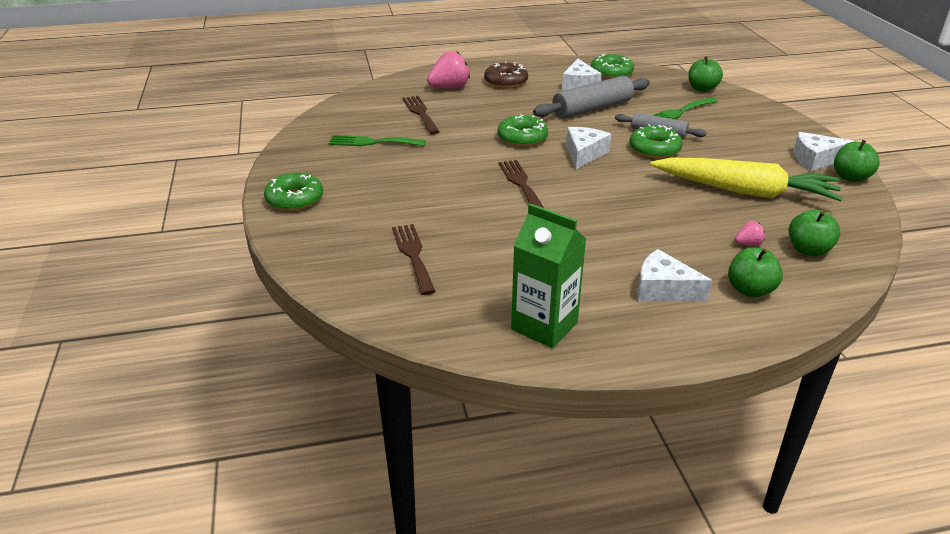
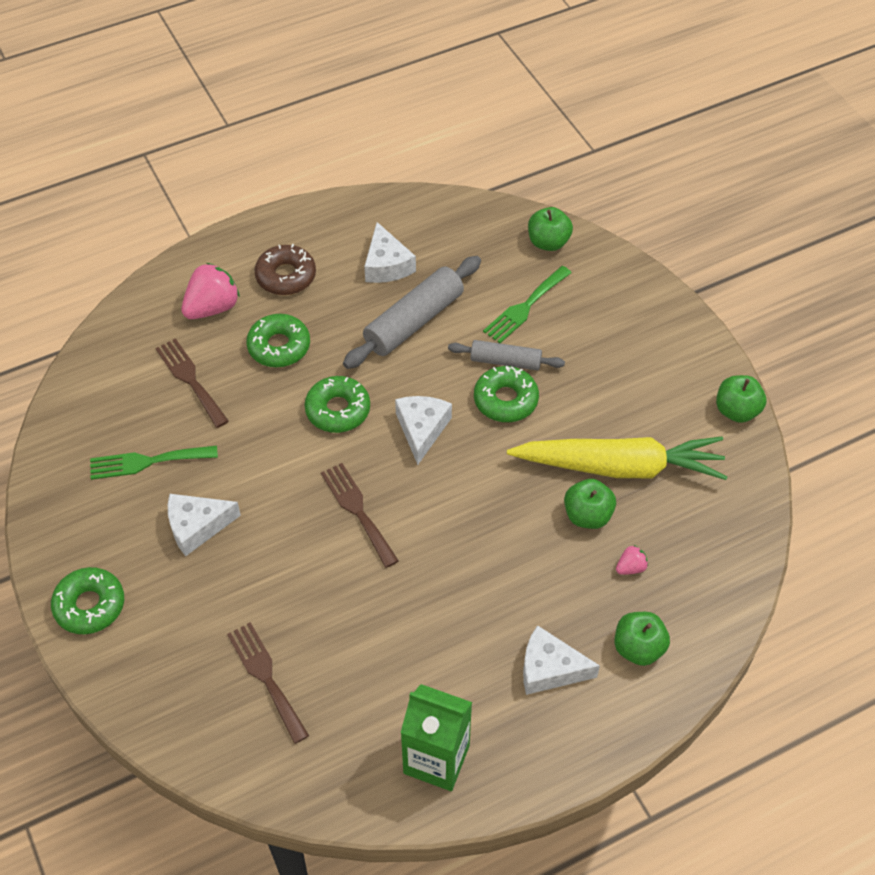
camera: 15 degrees left, 20 degrees up
green donut [591,54,634,79] -> green donut moved to [246,314,310,368]
green apple [789,210,840,257] -> green apple moved to [564,479,616,529]
white cheese [794,132,855,171] -> white cheese moved to [168,494,241,556]

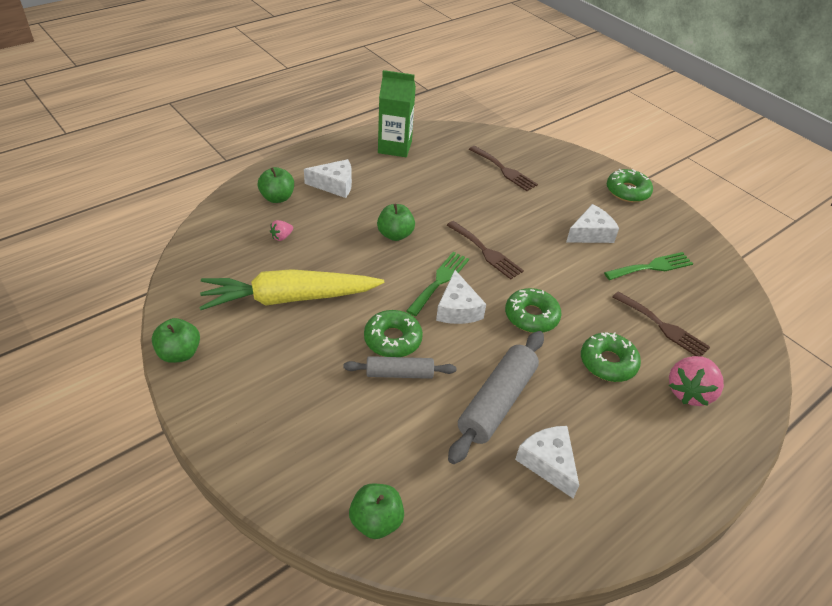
camera: 165 degrees right, 10 degrees down
brown donut [254,244,316,295] -> none
green fork [483,266,572,343] -> green fork moved to [406,252,469,316]
green apple [564,479,616,529] -> green apple moved to [377,204,415,241]

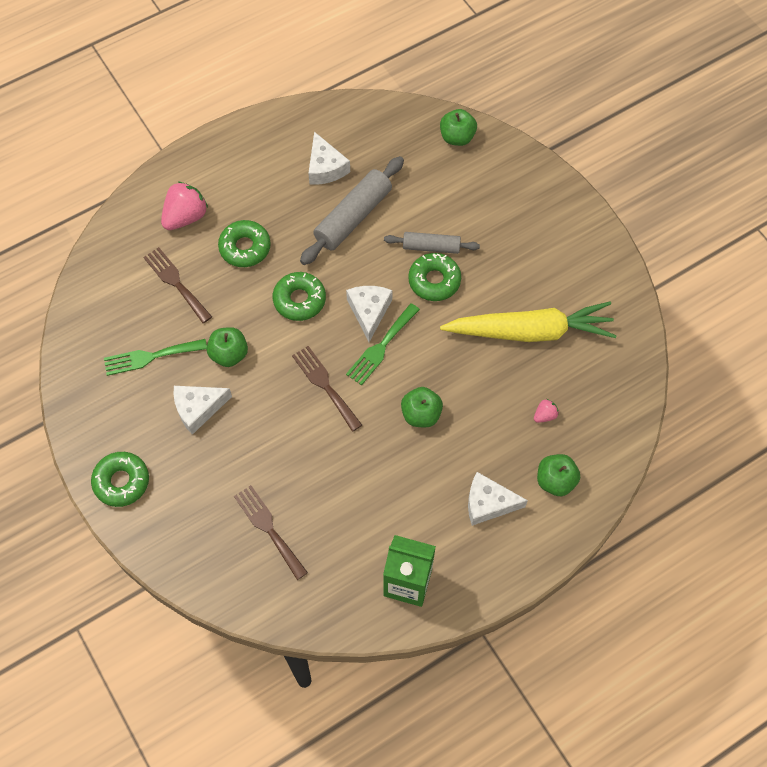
camera: 170 degrees left, 20 degrees up
green apple [152,318,200,363] -> green apple moved to [207,327,248,367]

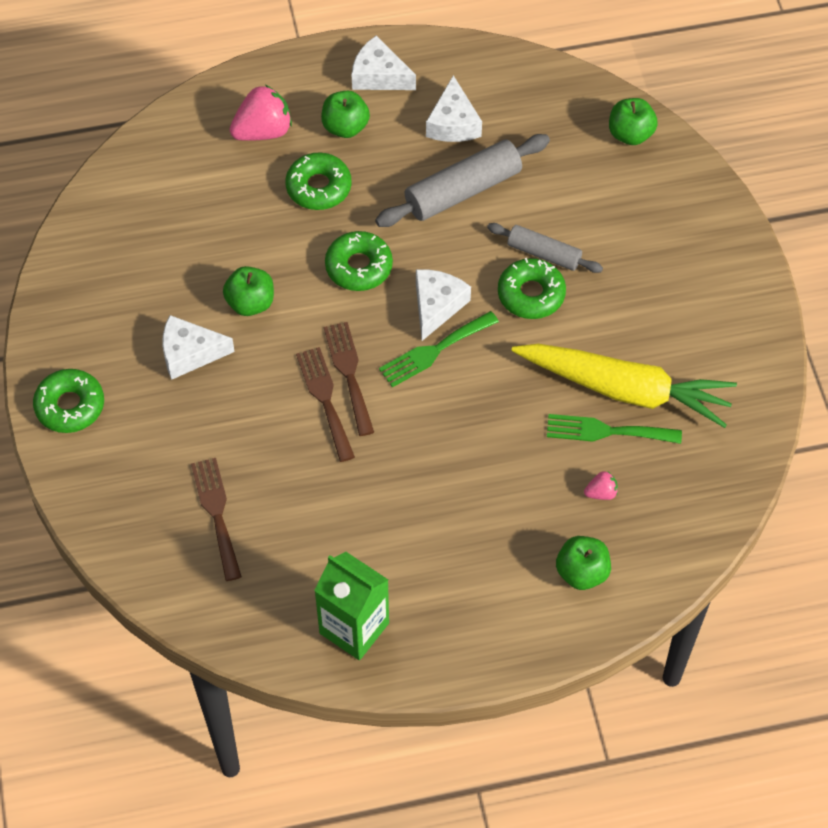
camera: 20 degrees right, 5 degrees down
green fork [104,339,207,376] -> green fork moved to [547,414,682,444]
brown fork [143,247,212,323] -> brown fork moved to [296,347,355,462]
green apple [401,387,443,427] -> green apple moved to [321,91,370,138]
white cheese [468,472,528,526] -> white cheese moved to [352,36,416,90]

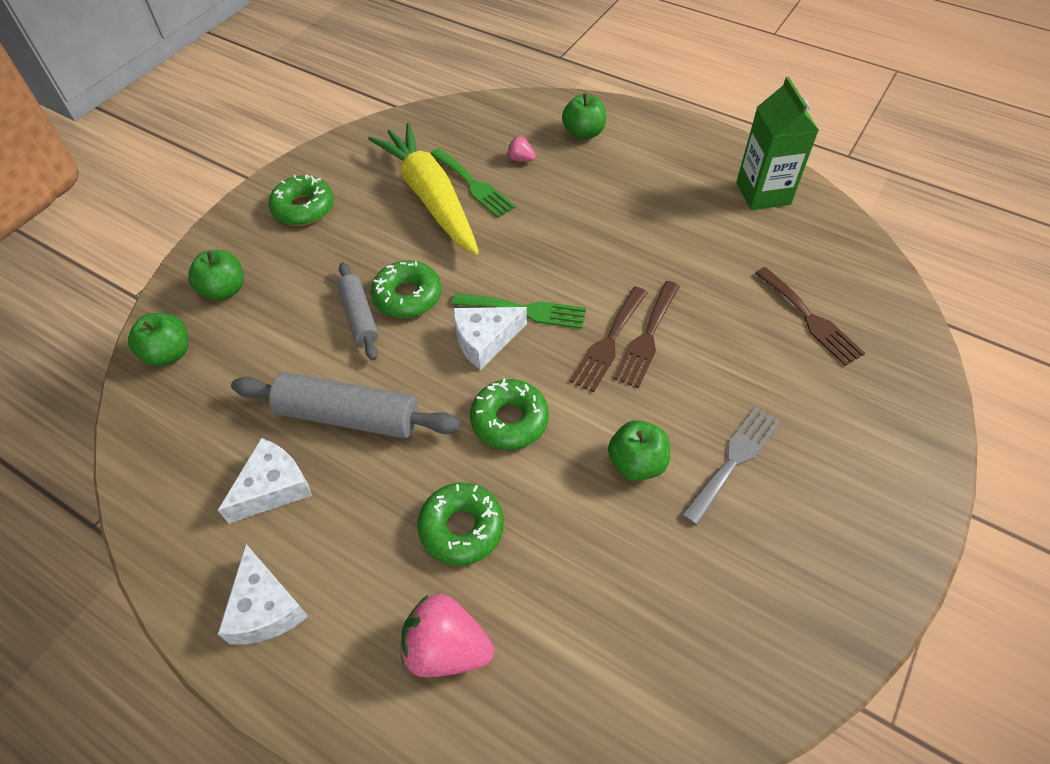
camera: 135 degrees left, 5 degrees down
green donut [33,369,104,433] -> green donut moved to [268,175,334,226]
white cheese [162,315,235,380] -> grey fork [681,407,781,526]
brown fork [191,458,242,581] -> brown fork turned 60 degrees counterclockwise [755,267,865,366]
green apple [321,91,370,138] -> green apple moved to [188,250,244,301]

